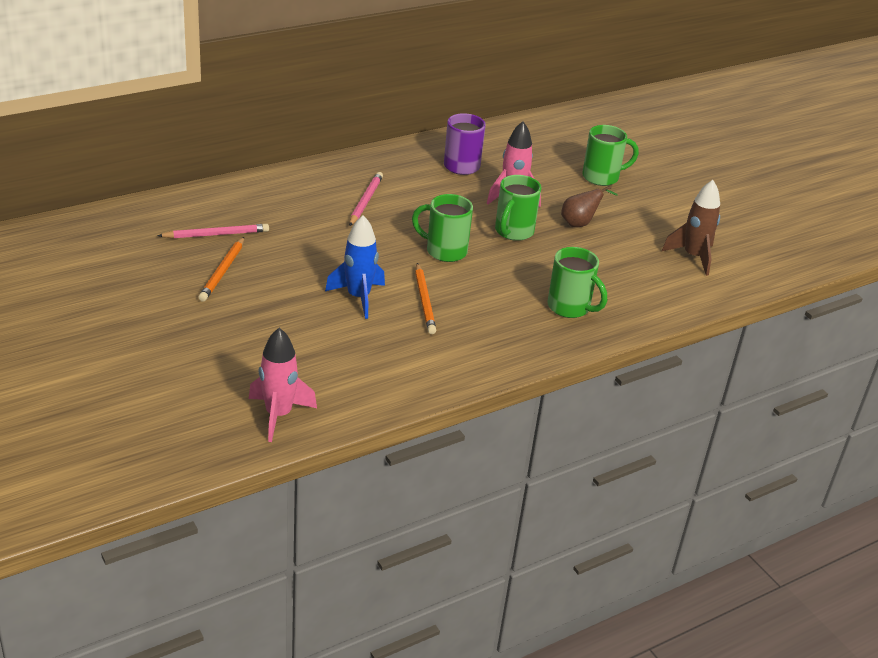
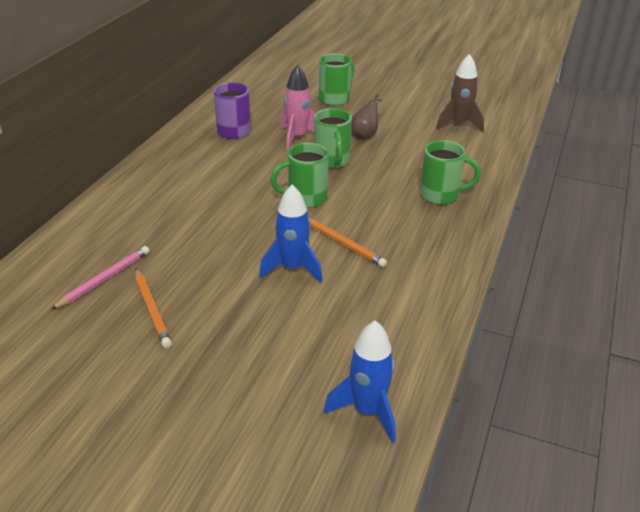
camera: 35 degrees left, 0 degrees up
pink rocket [249,328,317,442] -> blue rocket [324,320,396,443]
pink pencil [349,172,383,226] -> none

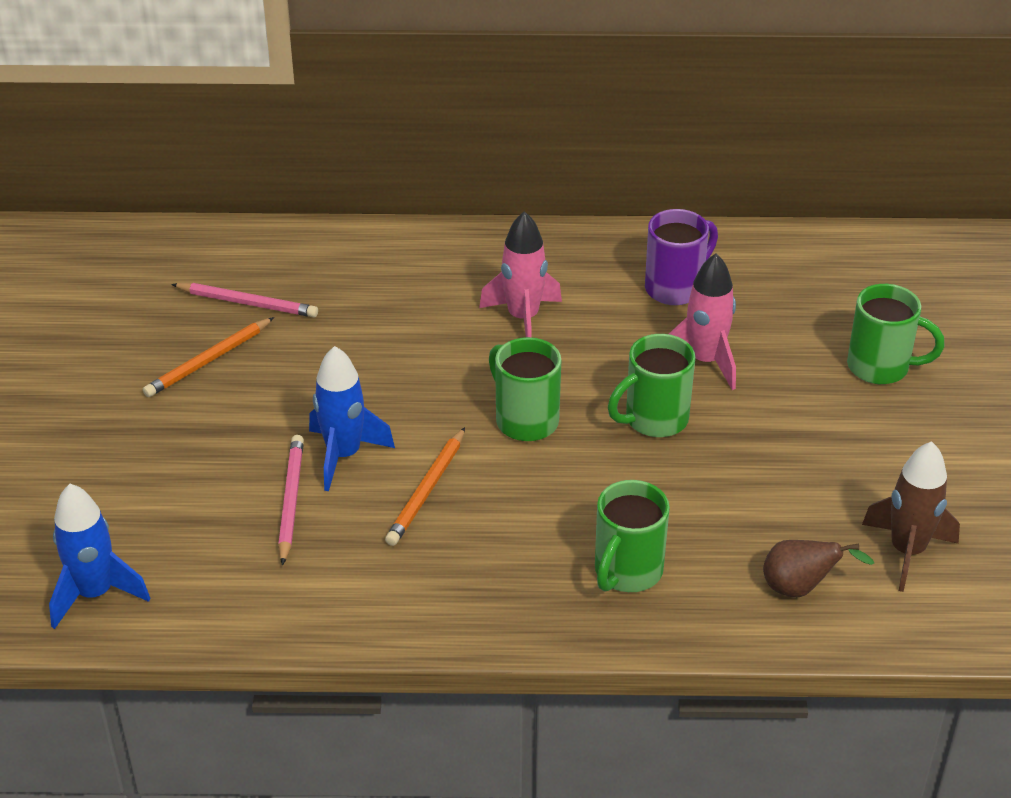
camera: 70 degrees right, 5 degrees up
brown pear [351,94,383,139] -> brown pear moved to [763,540,874,597]
green mug [420,140,481,205] -> green mug turned 45 degrees clockwise [595,480,670,592]
none -> pink pencil [278,435,304,566]
none -> pink rocket [479,211,562,337]

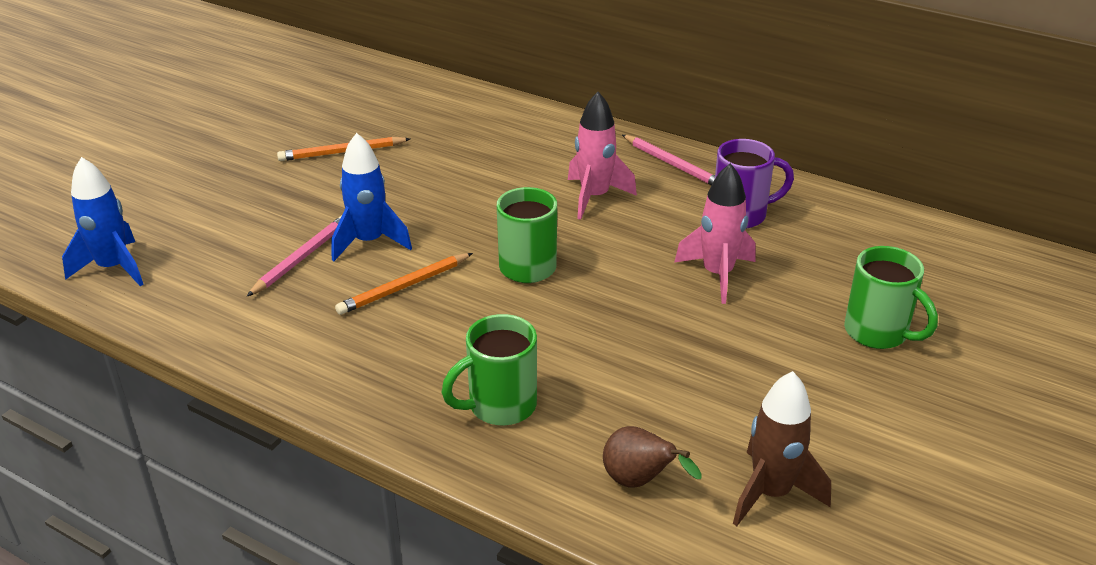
camera: 30 degrees right, 5 degrees down
pink pencil [171,283,318,318] -> pink pencil moved to [622,135,715,186]
green mug [608,334,695,437] -> none

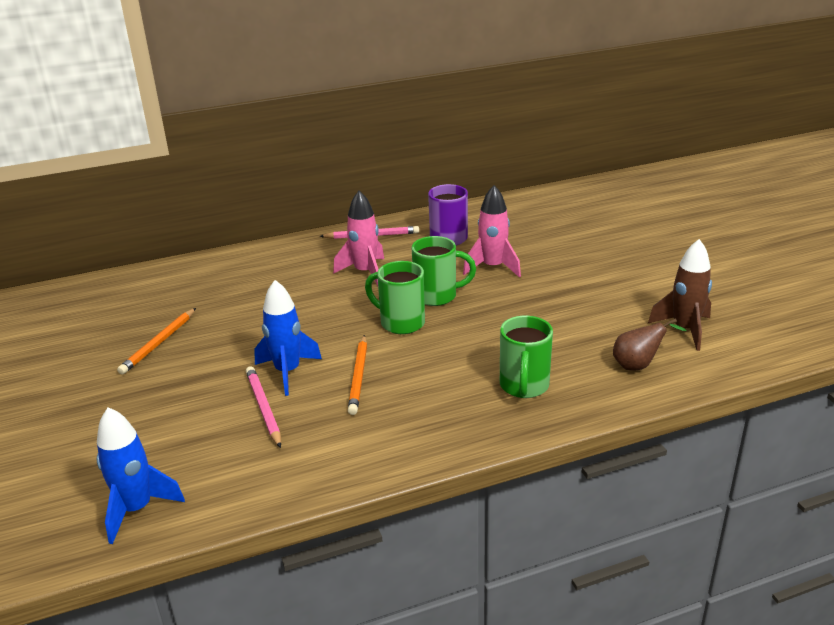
camera: 50 degrees left, 5 degrees down
green mug [844,246,938,349] -> green mug moved to [412,236,476,306]

